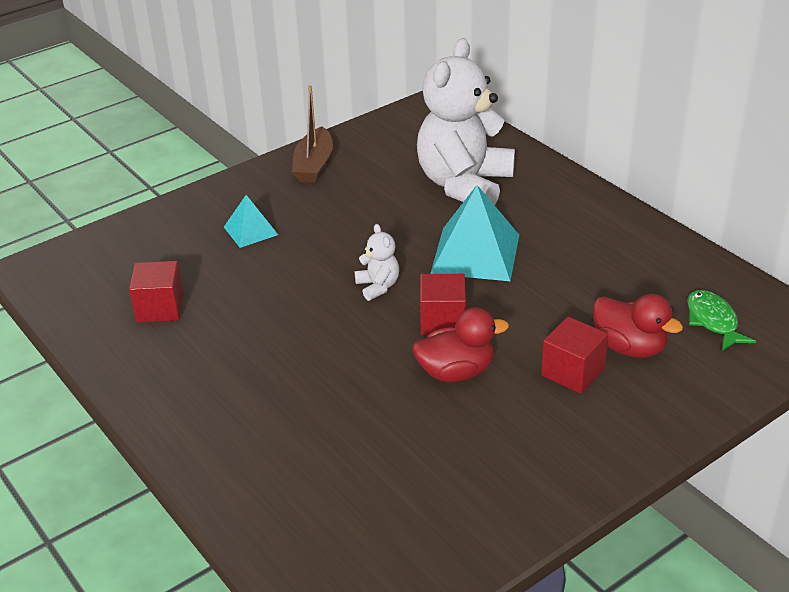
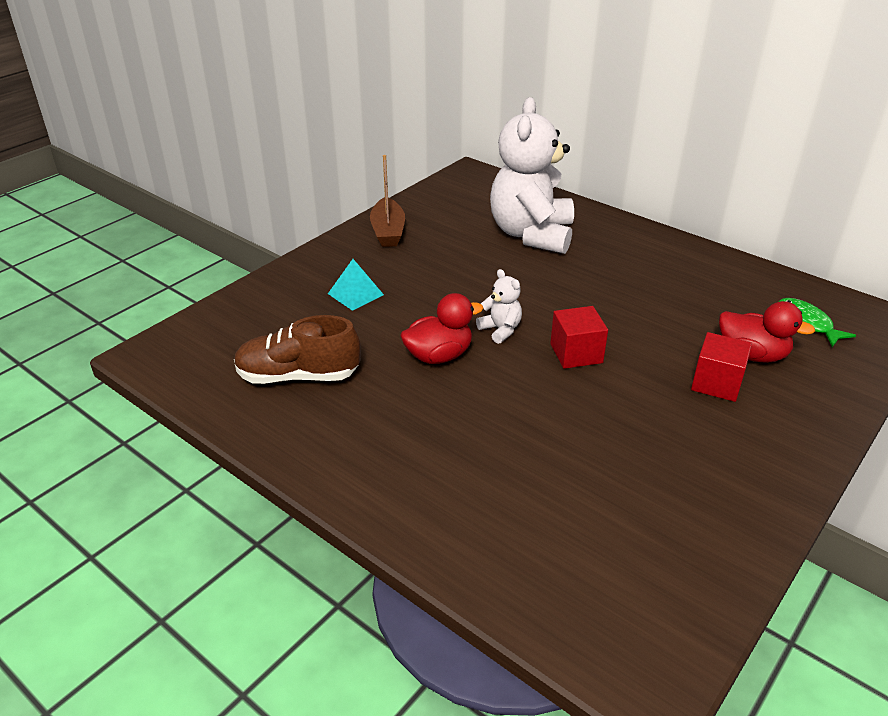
camera: 15 degrees left, 0 degrees up
red cube [129,261,184,323] -> brown shoe [234,315,361,384]
red duck [412,307,509,382] -> red duck moved to [400,293,484,364]
turquoise pyramid [430,185,519,281] -> none

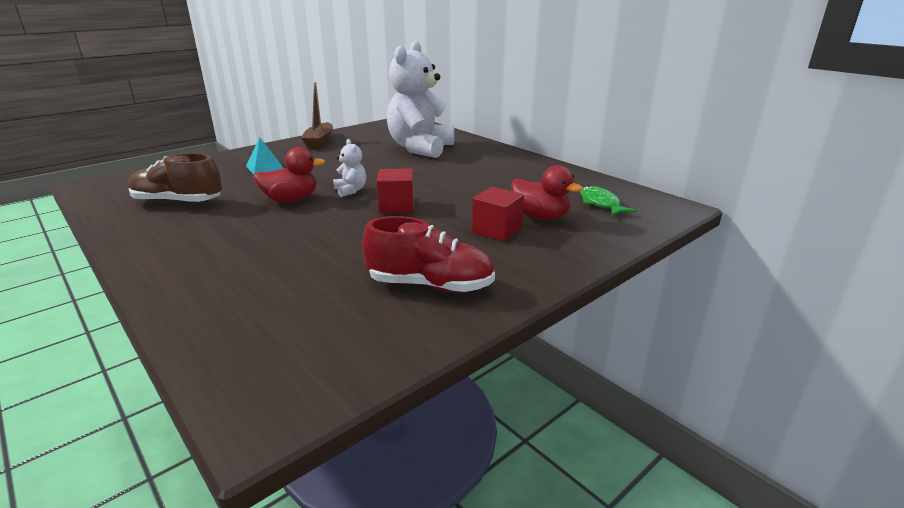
camera: 10 degrees right, 10 degrees down
none -> red shoe [362,216,495,292]

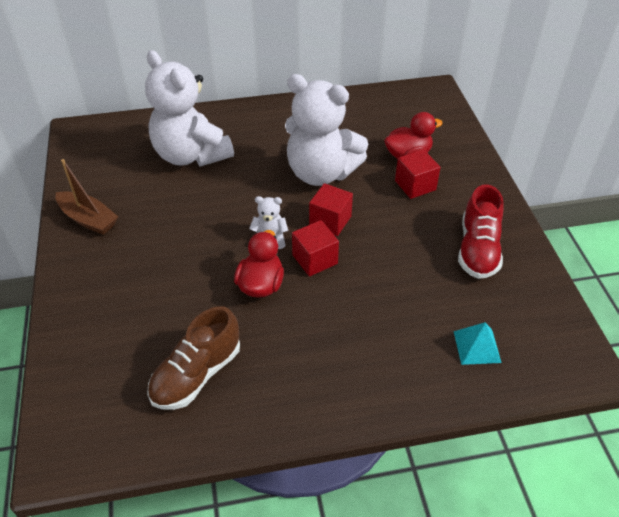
camera: 60 degrees left, 20 degrees up
turquoise pyramid [246,137,283,174] -> turquoise pyramid moved to [454,322,501,365]
red shoe [362,216,495,292] -> red shoe turned 150 degrees clockwise [458,184,504,279]
green fish [580,186,636,216] -> none
none -> white teddy bear [285,74,368,186]
none -> red cube [292,220,339,277]

